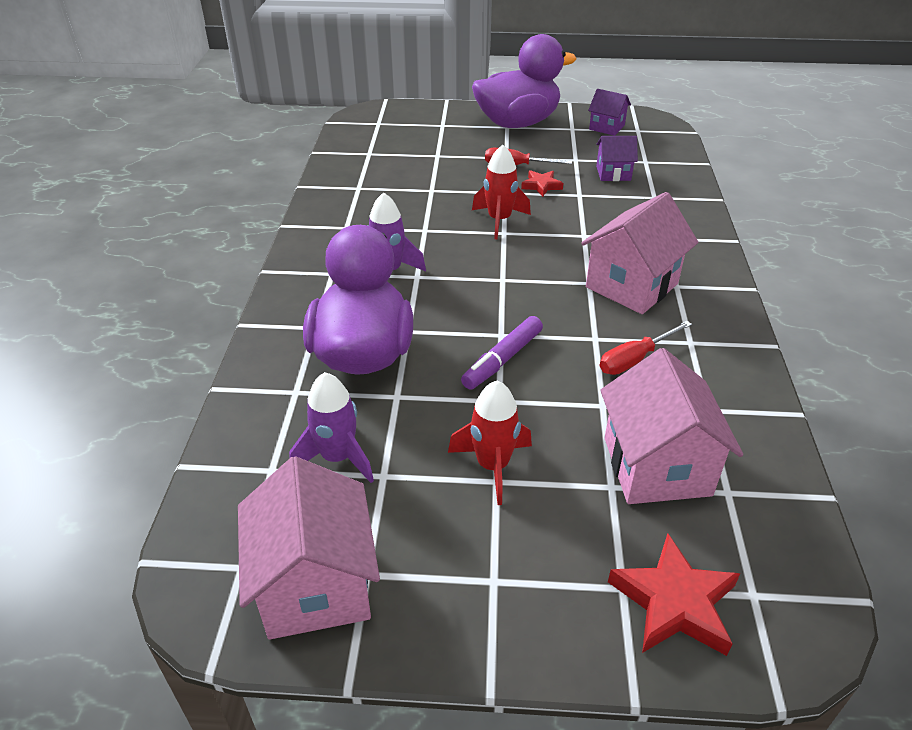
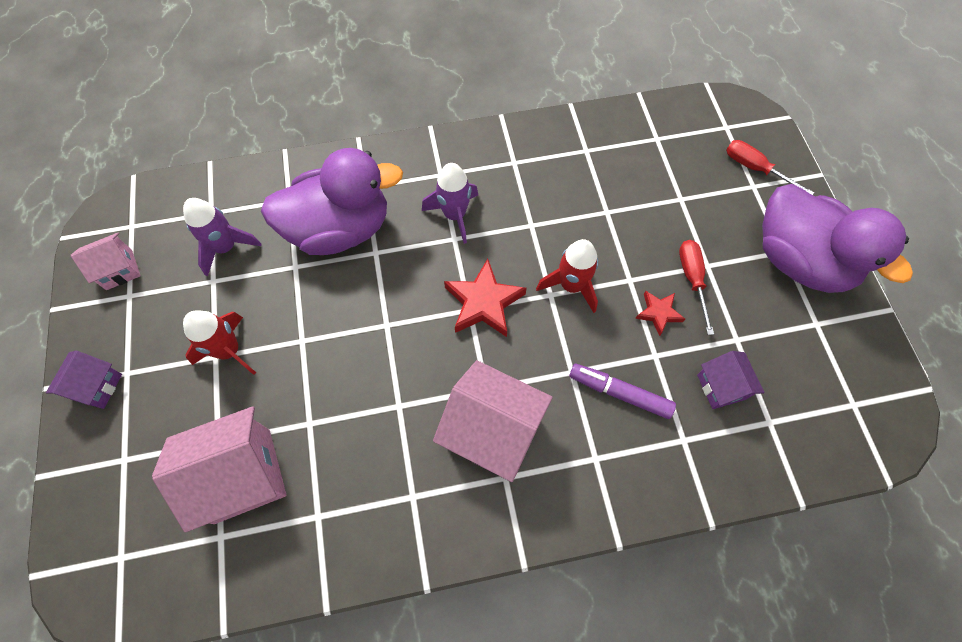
camera: 75 degrees right, 25 degrees up
pink house [238,456,380,639] -> pink house [71,232,141,290], size x0.55
purple marker [461,316,543,390] -> purple marker moved to [569,364,676,419]
purple house [588,89,631,136] -> purple house moved to [46,351,122,409]
red screwdriver [600,321,692,375] -> red screwdriver moved to [726,140,814,195]
red star [608,533,740,656] -> red star moved to [444,259,527,337]

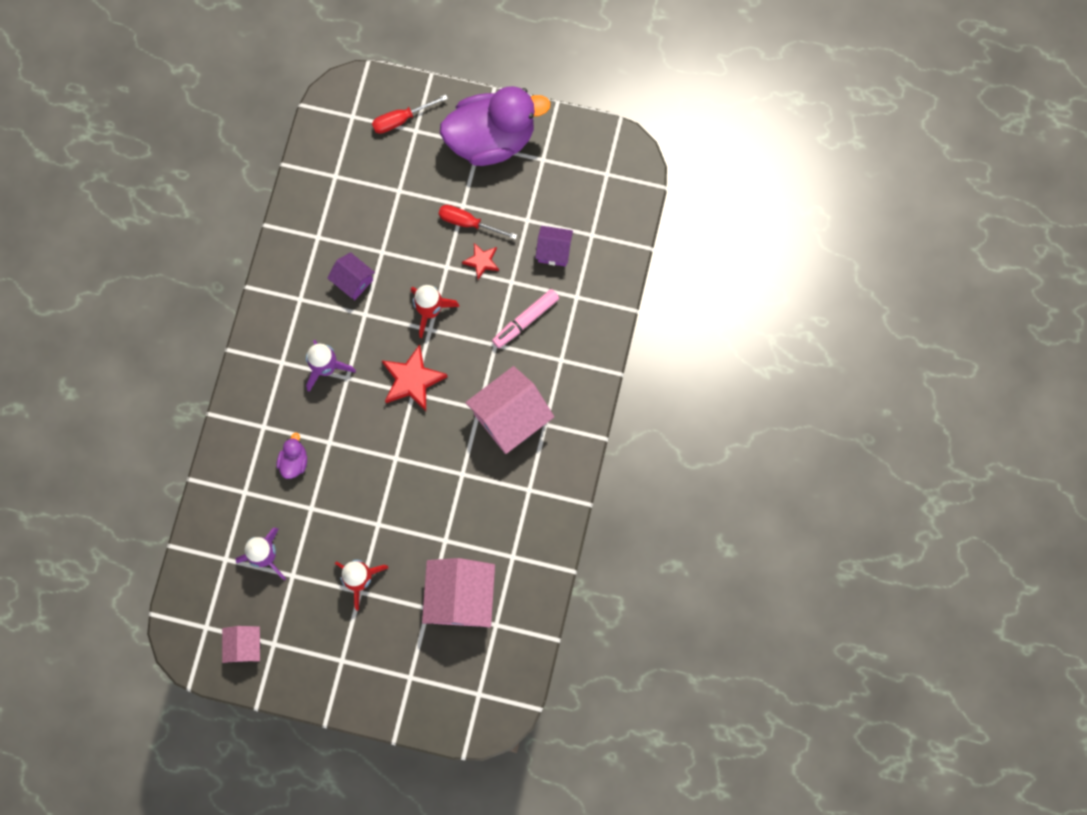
camera: 65 degrees left, 10 degrees up
purple house [46,351,122,409] -> purple house moved to [327,252,375,300]
purple duck [261,148,403,255] -> purple duck [277,432,307,479], size x0.40
purple marker [569,364,676,419] -> pink marker [492,289,559,348]

